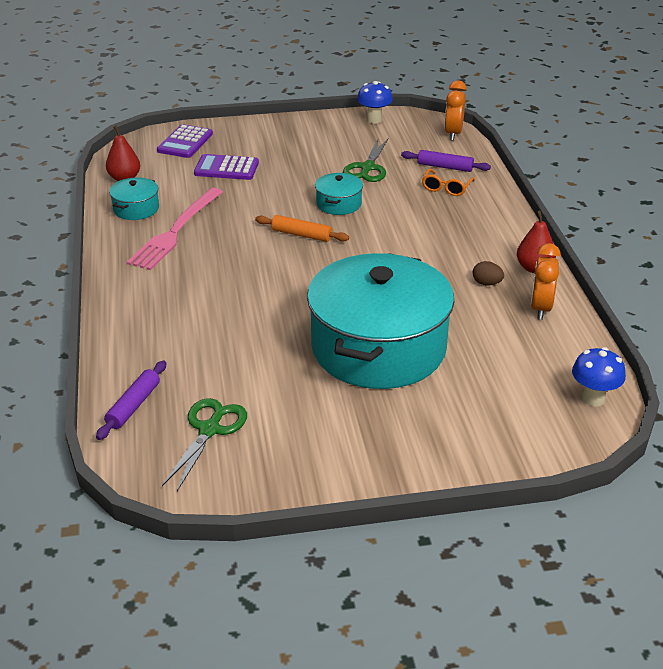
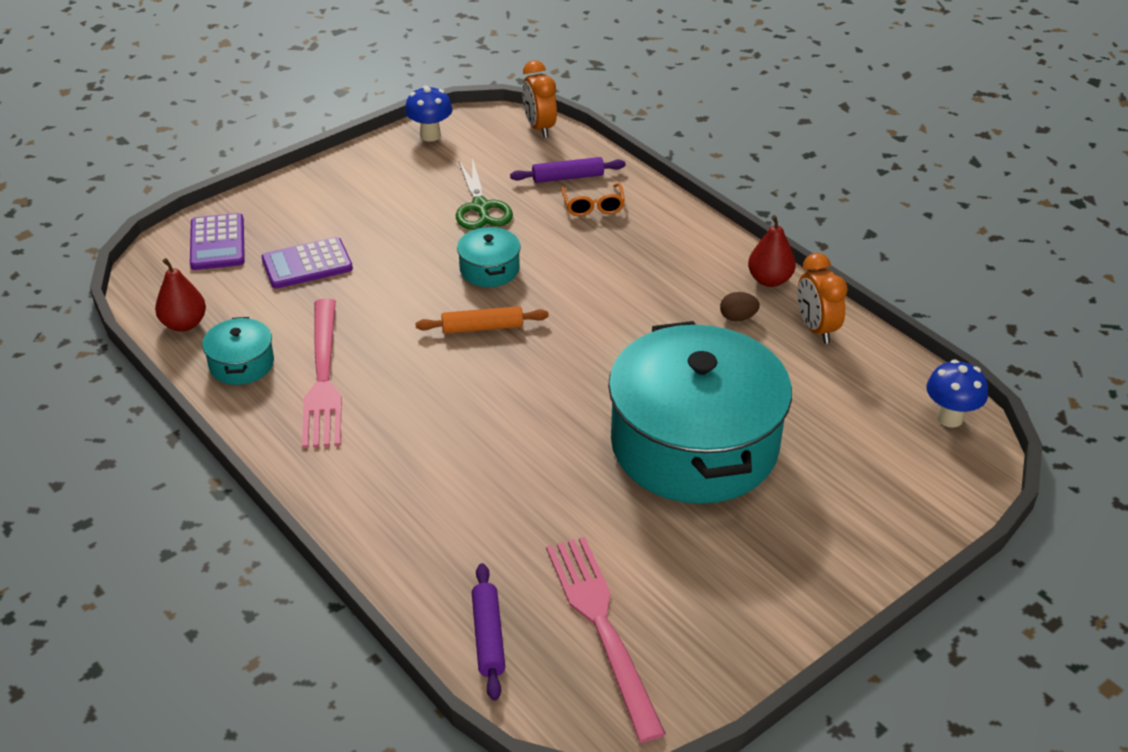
camera: 30 degrees left, 5 degrees up
green scissors [162,398,247,491] -> pink fork [546,537,666,743]

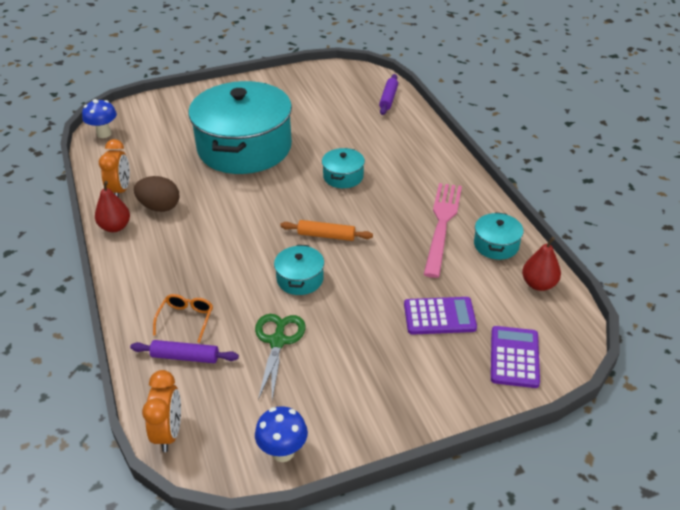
camera: 160 degrees left, 0 degrees up
pink fork [546,537,666,743] -> none
brown egg [720,292,760,321] -> brown egg [134,176,179,212], size x1.73
none -> turquoise pot [322,148,365,188]

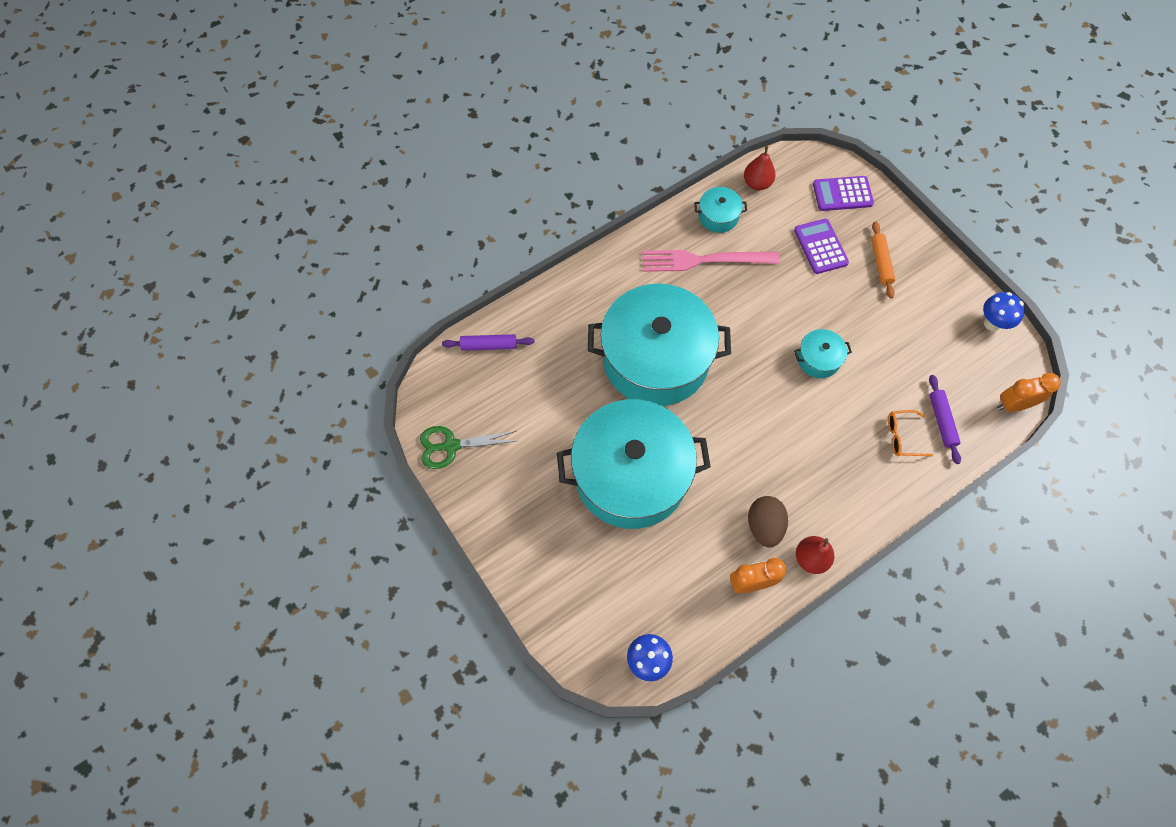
camera: 105 degrees left, 25 degrees up
green scissors [255,314,305,400] -> green scissors moved to [420,426,516,469]
orange rolling pin [280,220,373,241] -> orange rolling pin moved to [871,221,895,298]
turquoise pot [322,148,365,188] -> turquoise pot [588,284,731,406], size x2.45

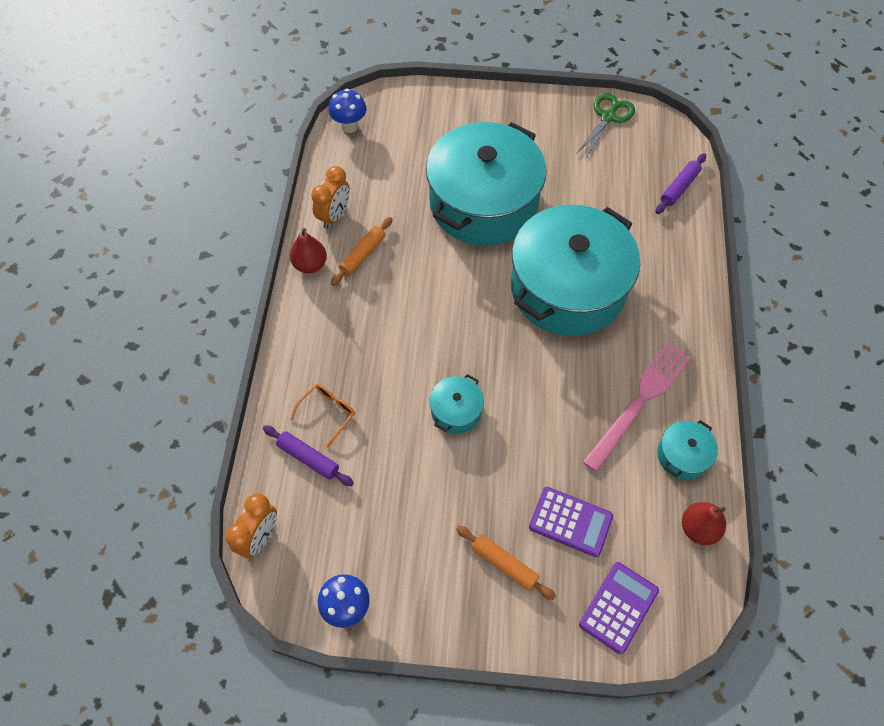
camera: 130 degrees right, 5 degrees down
brown egg [748,496,788,548] -> orange rolling pin [331,217,393,286]

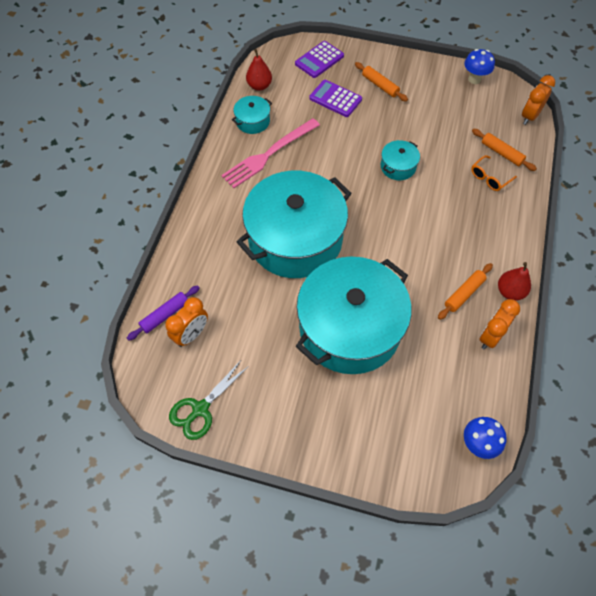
camera: 170 degrees left, 0 degrees up
purple rolling pin [263,425,354,486] -> orange rolling pin [472,129,537,171]
none -> orange clock [165,297,208,347]

